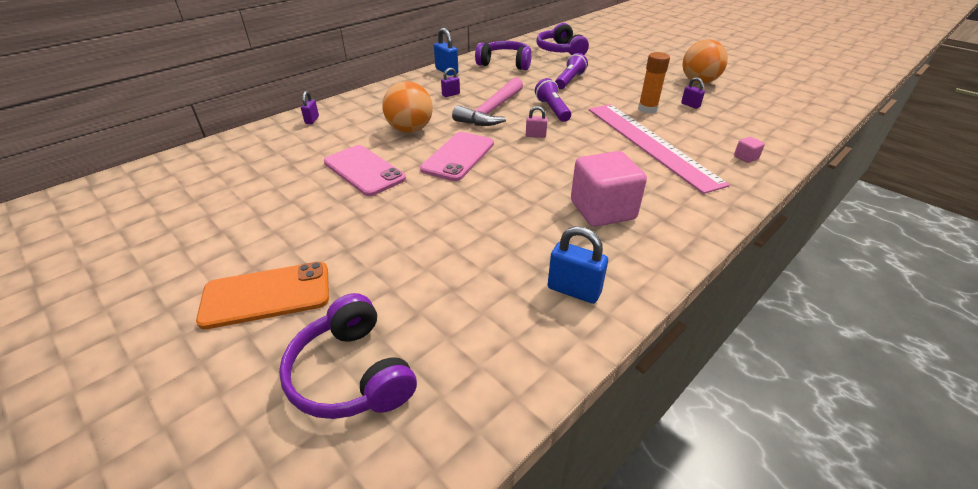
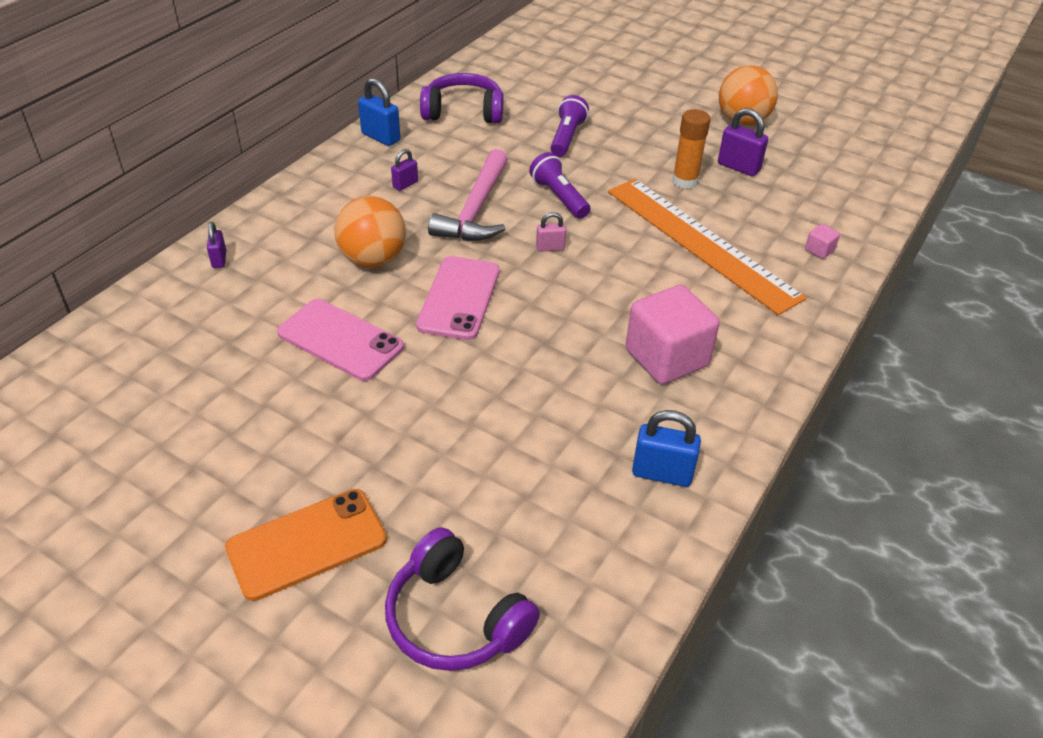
camera: 15 degrees left, 5 degrees up
purple headphones [536,23,589,55] -> none
pink ruler [589,104,730,194] -> orange ruler [608,179,807,315]
purple padlock [681,77,705,109] -> purple padlock [718,108,768,176], size x1.68

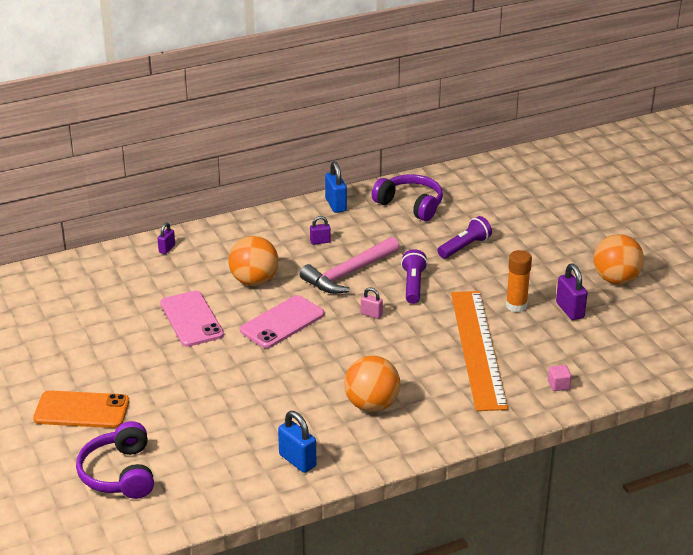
camera: 35 degrees right, 10 degrees down
pink cube [626,285,719,384] -> orange ball [344,355,400,412]

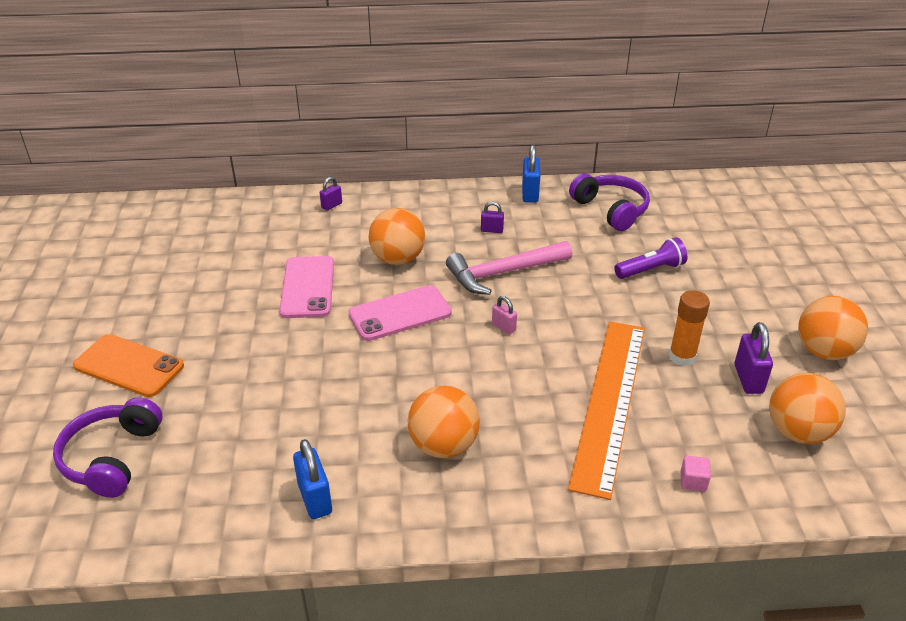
camera: 20 degrees right, 5 degrees up
purple flashlight [401,249,428,304] -> none
none -> orange ball [769,373,846,444]

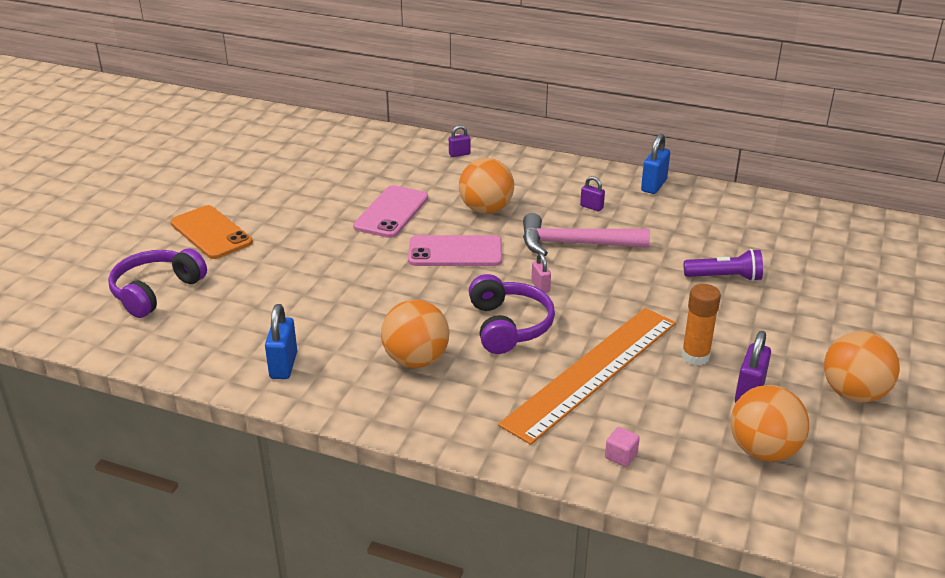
camera: 25 degrees right, 5 degrees down
purple headphones [569,173,650,231] -> purple headphones moved to [469,274,555,354]

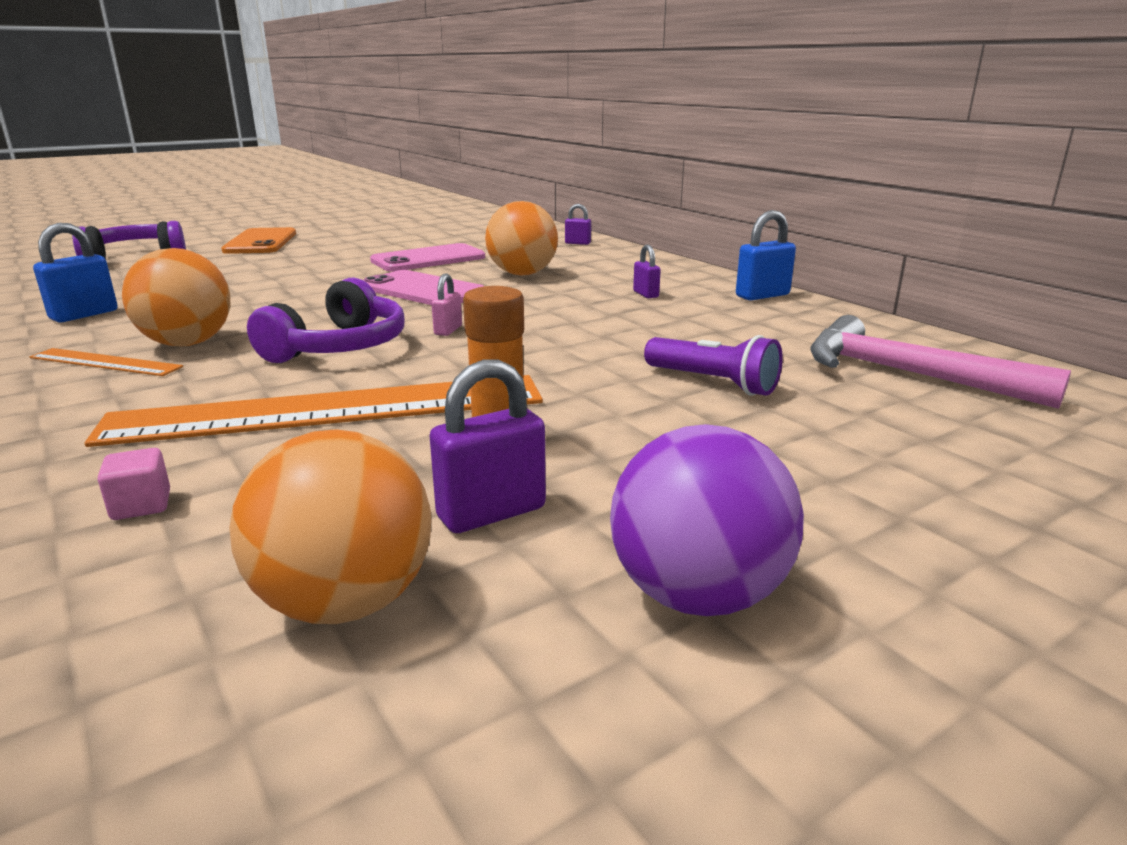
camera: 35 degrees right, 10 degrees down
pink hammer [523,213,650,256] -> pink hammer moved to [810,315,1071,409]
orange ball [824,331,900,402] -> purple ball [610,424,804,616]
none -> orange ruler [30,348,183,376]

